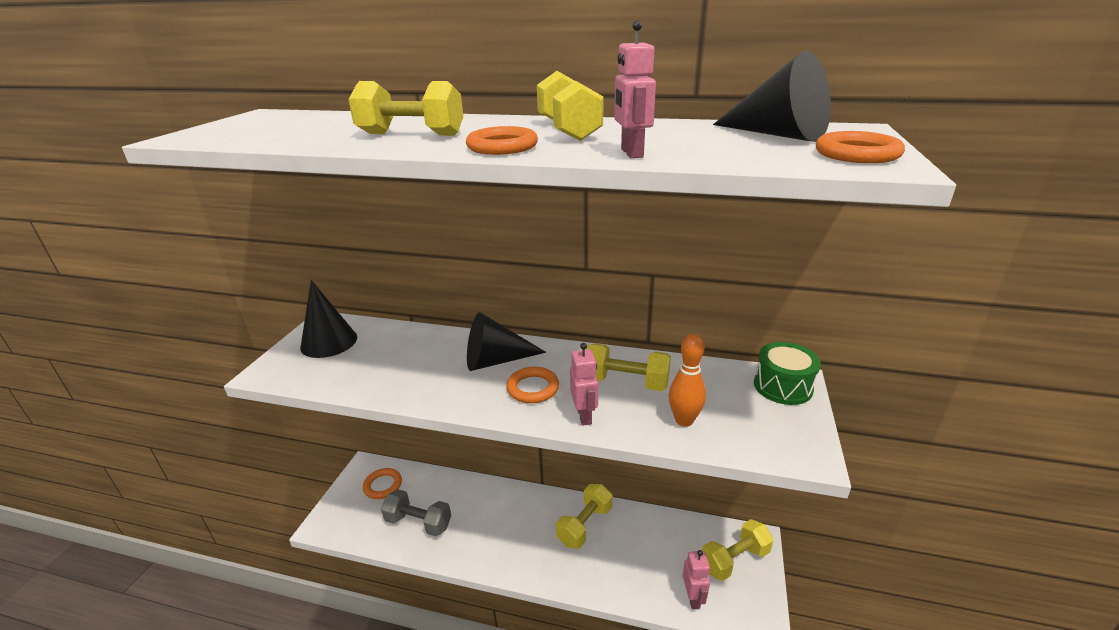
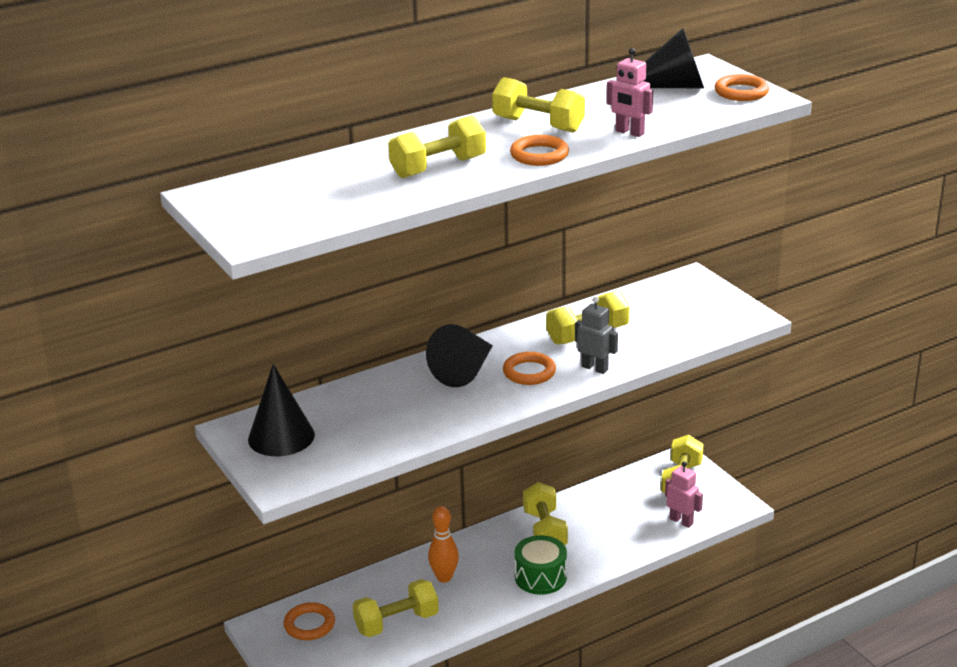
camera: 45 degrees left, 0 degrees up
grey dumbbell [381,489,451,536] -> yellow dumbbell [353,579,439,637]
pink robot [570,343,598,426] -> grey robot [575,297,618,374]
orange bowling pin [669,334,706,427] -> orange bowling pin moved to [428,506,459,583]
green drum [754,342,821,405] -> green drum moved to [514,535,567,595]

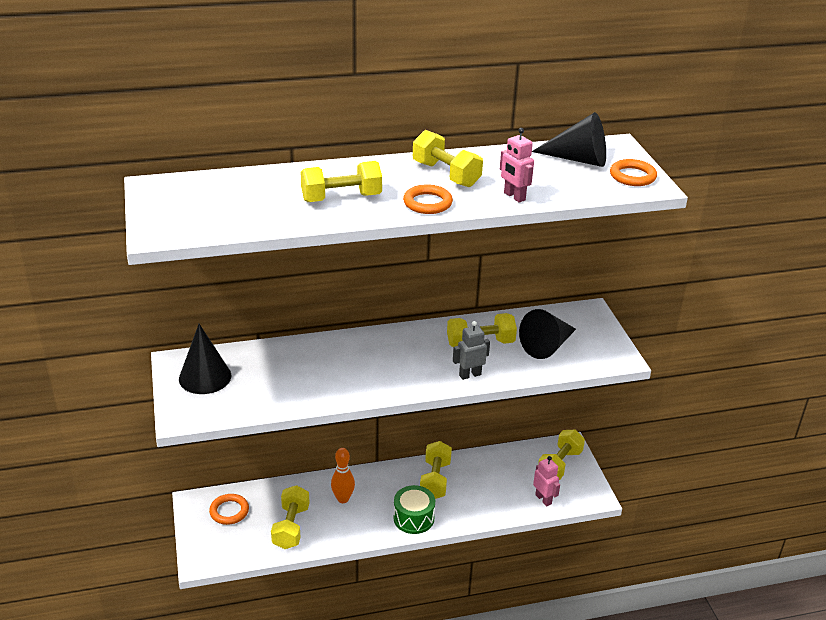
camera: 15 degrees right, 5 degrees up
yellow dumbbell [353,579,439,637] -> yellow dumbbell turned 75 degrees counterclockwise [271,485,310,549]
black cone [426,324,493,387] -> black cone moved to [519,309,576,359]
orange ring [503,352,556,385] -> none
grey robot [575,297,618,374] -> grey robot turned 75 degrees counterclockwise [453,321,490,380]

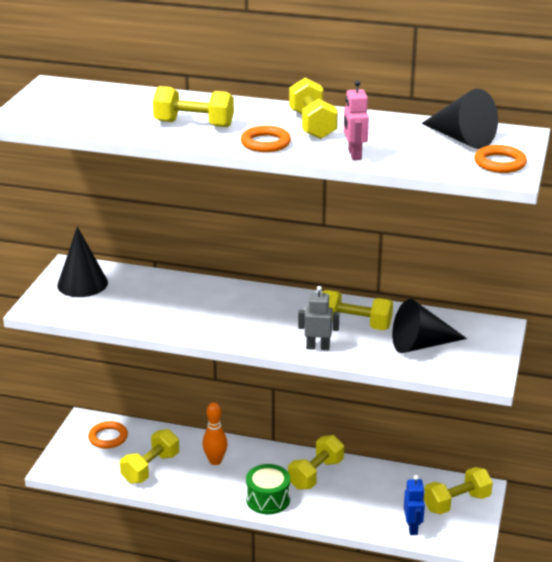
camera: 30 degrees right, 5 degrees down
pink robot [533,456,560,506] -> blue robot [404,475,425,535]

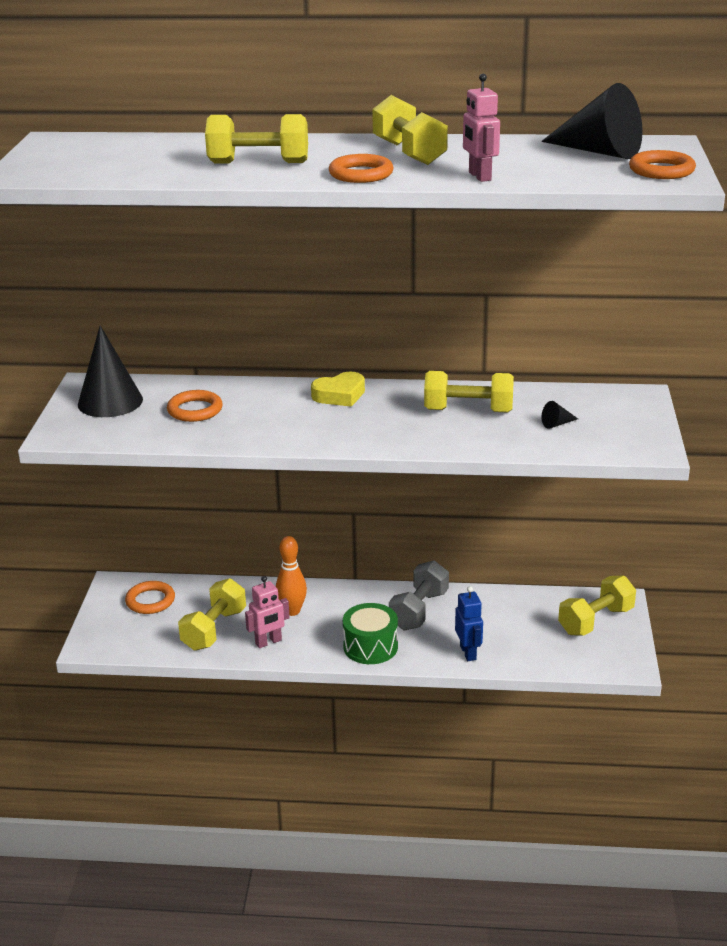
camera: 10 degrees left, 0 degrees up
yellow dumbbell [288,435,344,490] -> grey dumbbell [389,560,449,631]
grey robot [298,286,339,350] -> none
black cone [392,299,467,353] -> black cone [542,401,578,429], size x0.41
blue robot [404,475,425,535] -> blue robot moved to [455,586,483,661]
none -> orange ring [167,390,223,422]
none -> pink robot [245,576,290,648]
none -> yellow heart [311,372,365,407]

